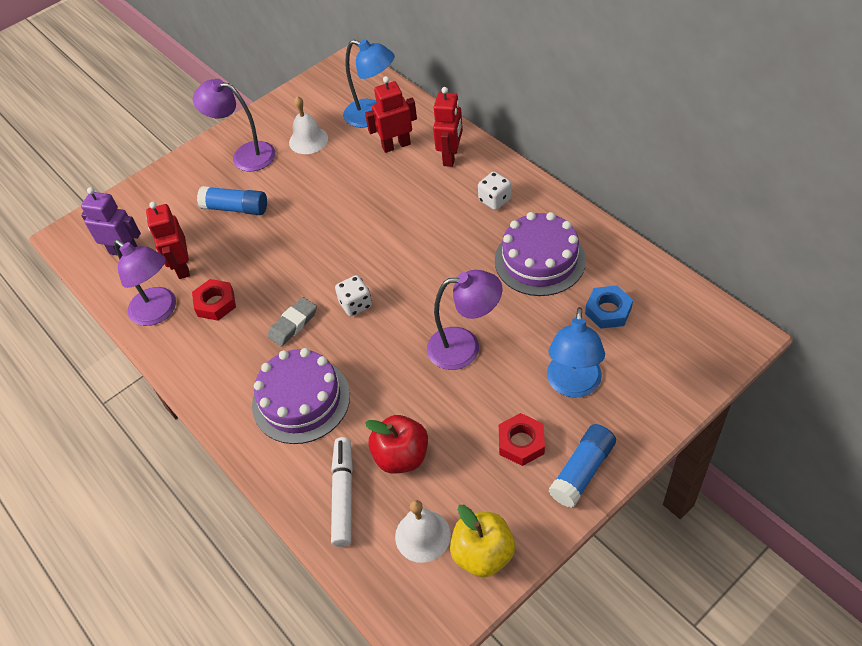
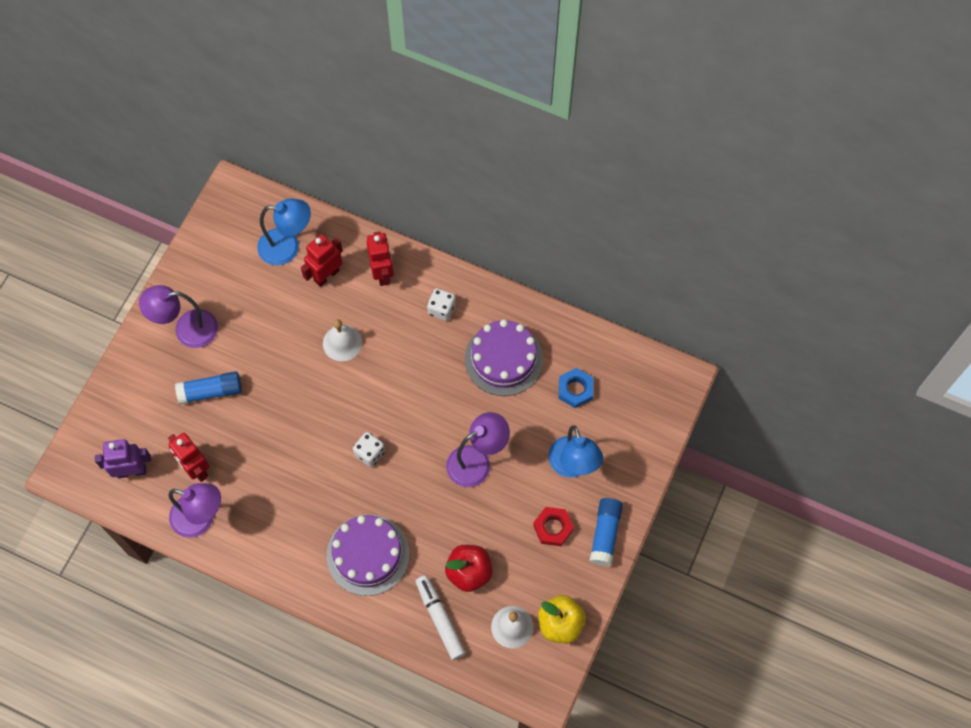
camera: 30 degrees left, 15 degrees up
red nut [192,279,236,321] -> none
grey eraser [267,297,317,347] -> none
white bell [289,96,328,154] -> white bell moved to [323,319,362,361]

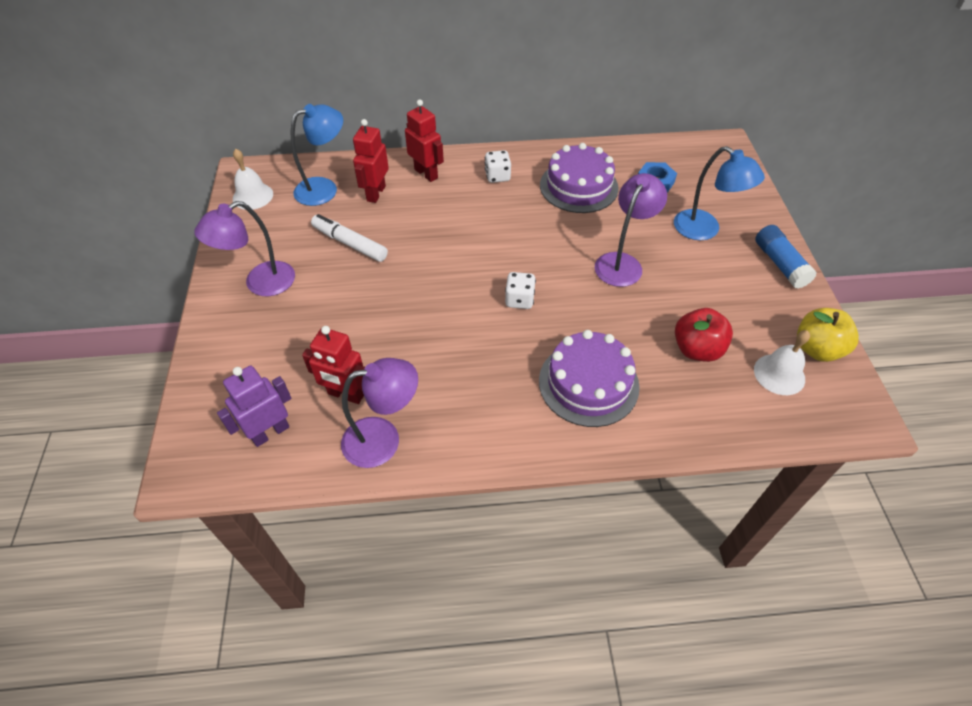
camera: 30 degrees left, 15 degrees down
blue glue stick [175,371,242,405] -> none
white bell [323,319,362,361] -> white bell moved to [233,149,273,210]
white marker [416,575,466,660] -> white marker moved to [311,214,388,262]
red nut [533,507,574,546] -> none

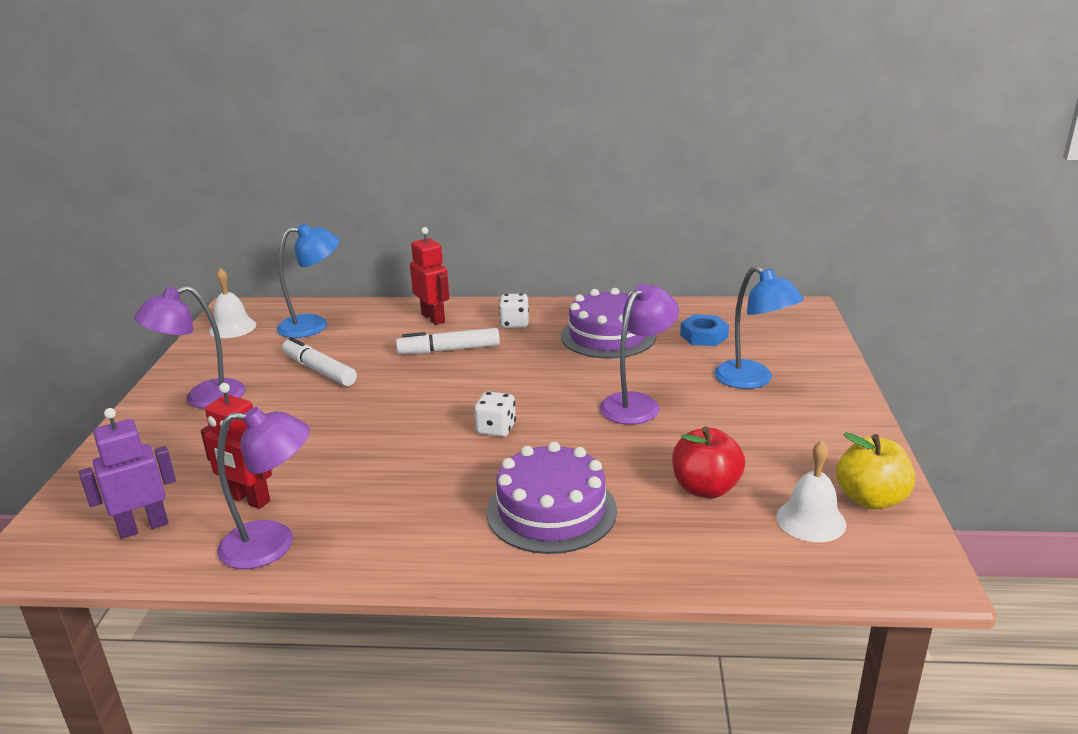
camera: 10 degrees right, 25 degrees down
red robot [353,119,389,203] -> none
blue glue stick [755,225,817,288] -> none
none -> white marker [396,328,500,354]

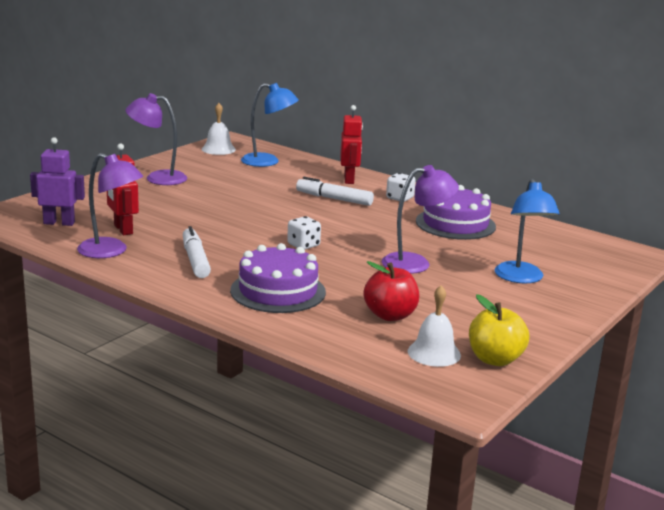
camera: 30 degrees right, 5 degrees down
white marker [282,337,357,386] -> white marker moved to [183,226,211,278]
blue nut [680,314,729,346] -> none

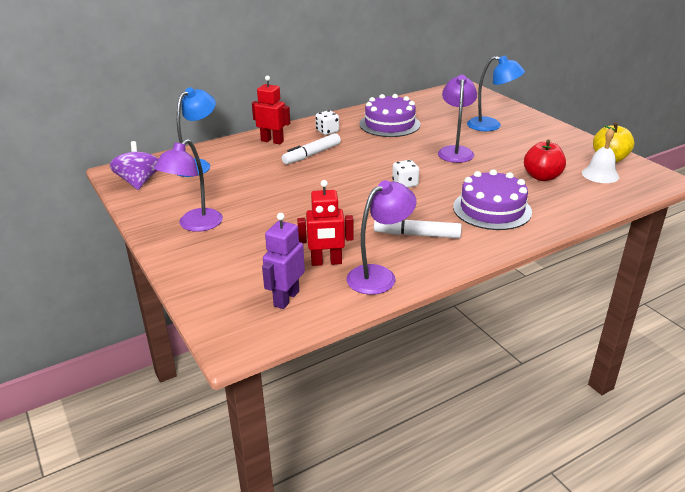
camera: 65 degrees left, 10 degrees up
white bell [202,103,236,155] -> purple spinning top [110,141,158,190]

